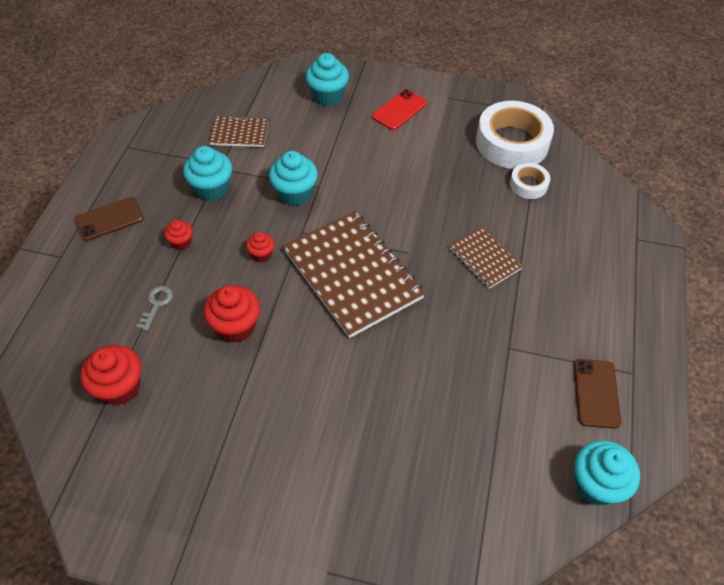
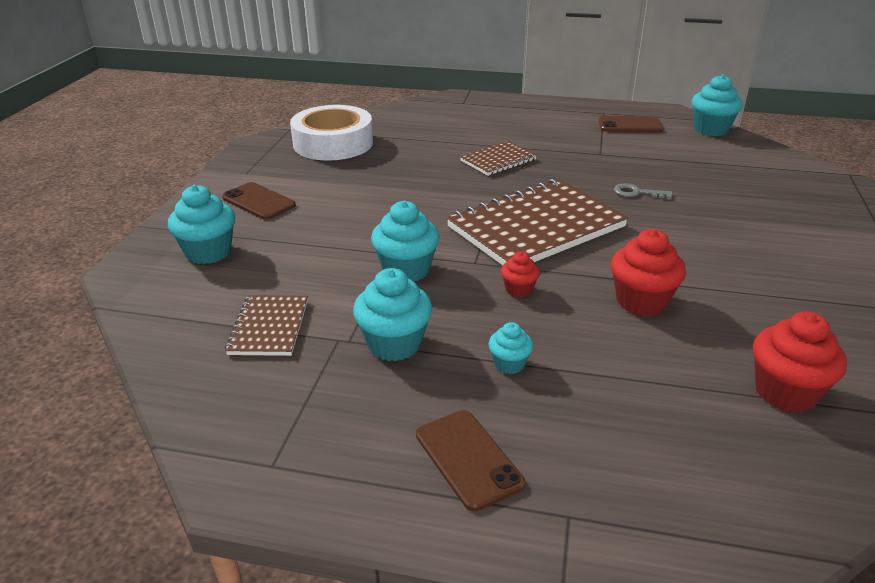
camera: 90 degrees left, 20 degrees down
grey key [136,286,173,331] -> grey key moved to [614,183,673,199]
red cupcake [164,220,193,250] -> turquoise cupcake [489,322,533,374]
red phone [372,89,427,130] -> brown phone [222,182,296,220]
white tape [510,163,550,199] -> none

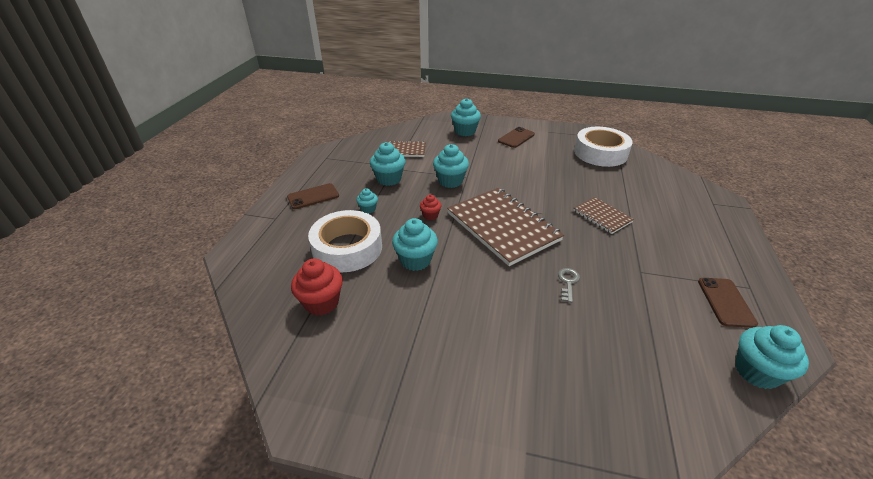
camera: 90 degrees right, 5 degrees up
red cupcake [611,229,686,316] -> turquoise cupcake [392,218,438,271]
none -> white tape [308,210,382,272]

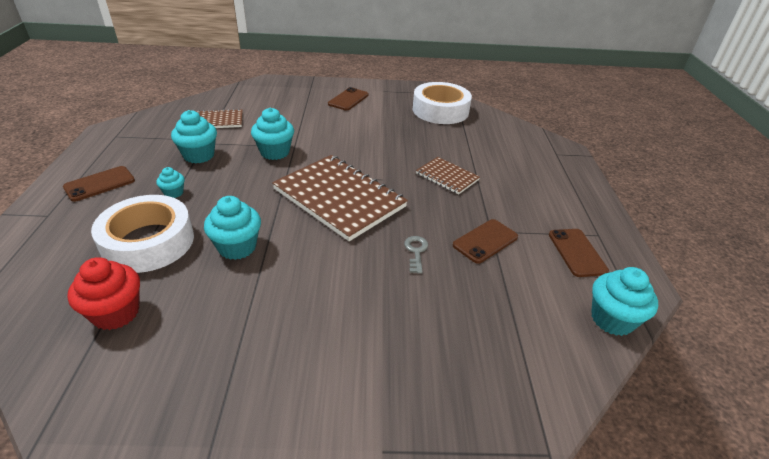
camera: 15 degrees left, 0 degrees up
red cupcake [420,195,441,220] -> none
turquoise cupcake [451,98,481,136] -> none
none -> brown phone [453,219,518,264]

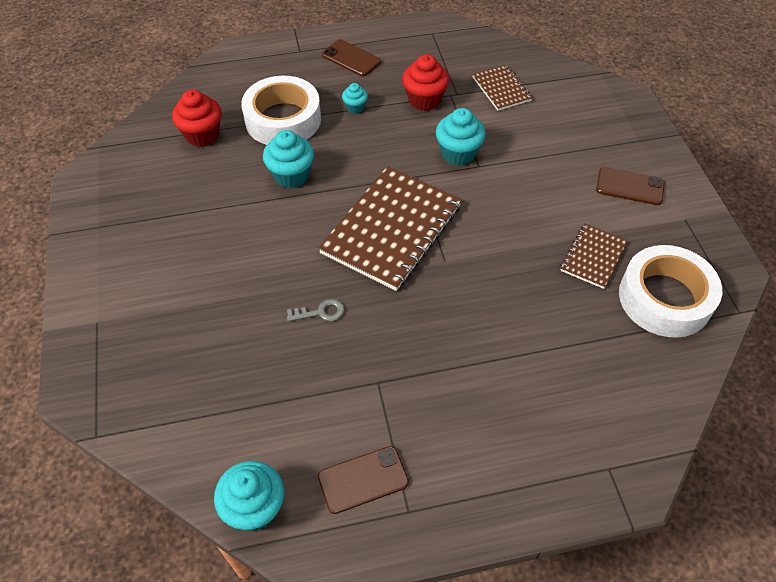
camera: 80 degrees right, 15 degrees up
turquoise cupcake [171,110,217,164] -> red cupcake [402,54,449,111]
brown notebook [416,157,480,195] -> brown notebook moved to [560,224,628,289]
brown phone [453,219,518,264] -> none

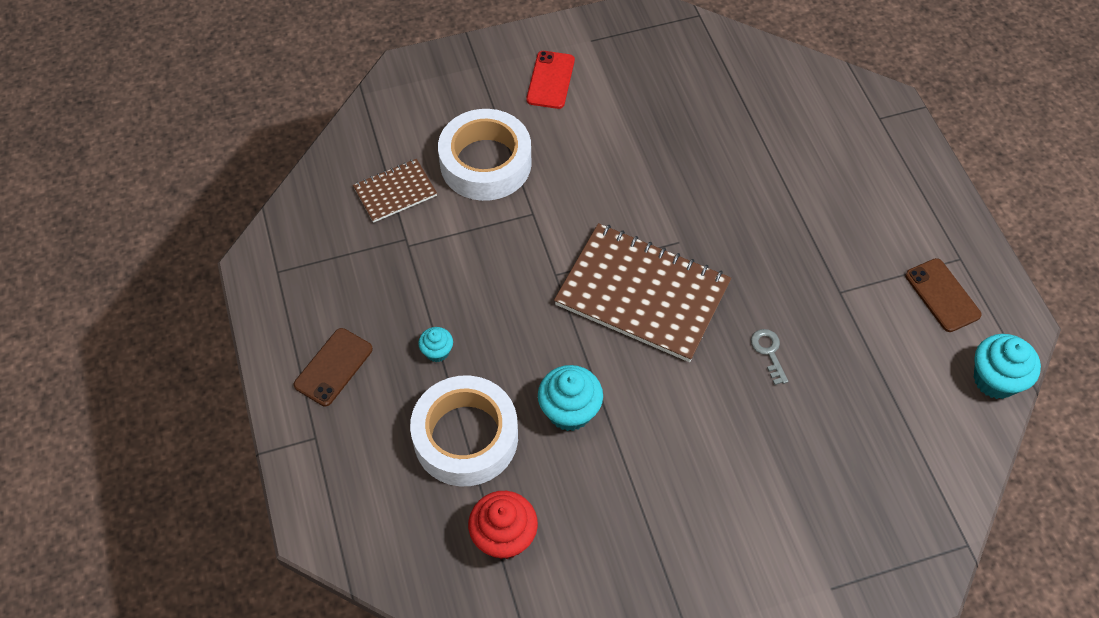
camera: 95 degrees left, 5 degrees up
red cupcake [402,54,449,111] -> none
turquoise cupcake [436,108,486,166] -> none
brown notebook [560,224,628,289] -> none
brown phone [596,167,665,205] -> red phone [526,51,575,109]
white tape [619,245,722,338] -> white tape moved to [438,109,532,201]

